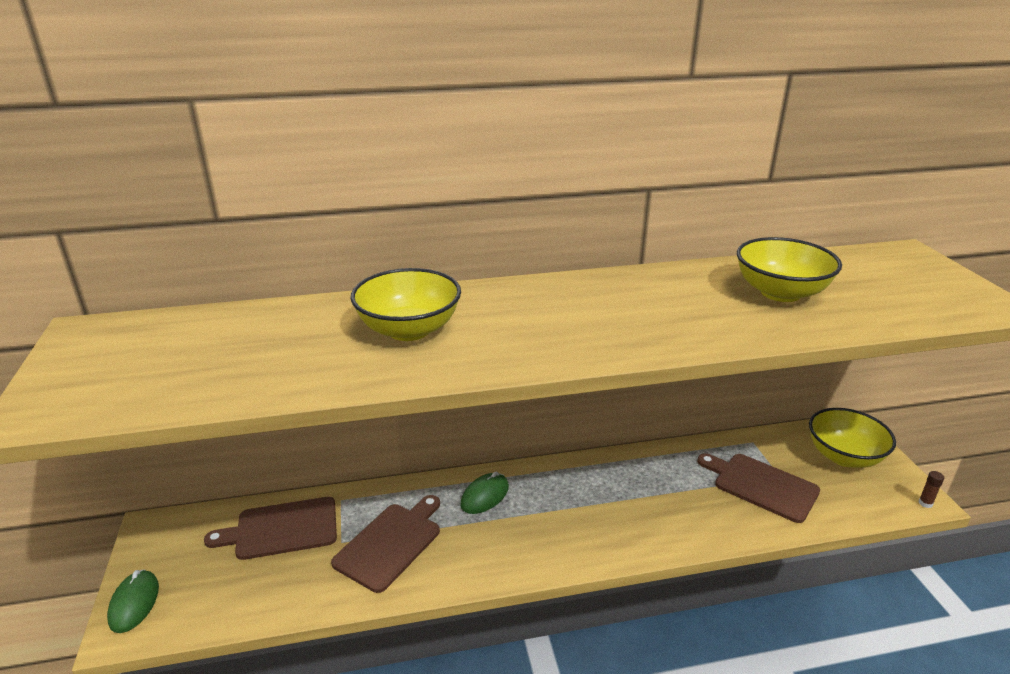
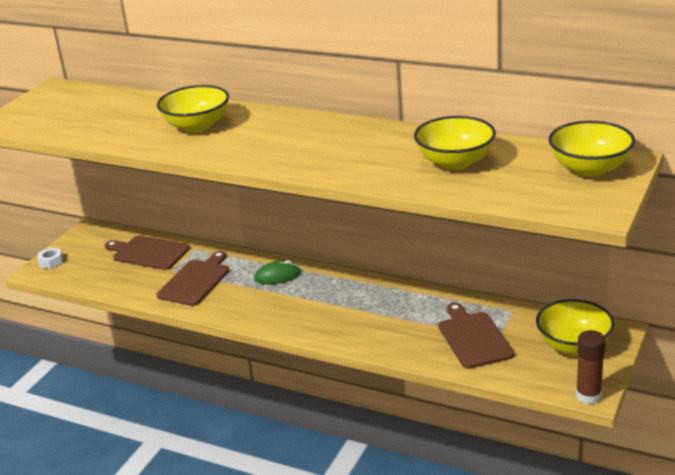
camera: 40 degrees right, 0 degrees up
green mouse [107,570,159,633] -> white nut [37,248,63,269]
brown cutting board [331,495,440,593] -> brown cutting board turned 45 degrees counterclockwise [157,251,229,306]
brown glue stick [919,471,944,508] -> brown glue stick [576,330,606,404], size x2.06
none -> yellow bowl [549,121,635,177]

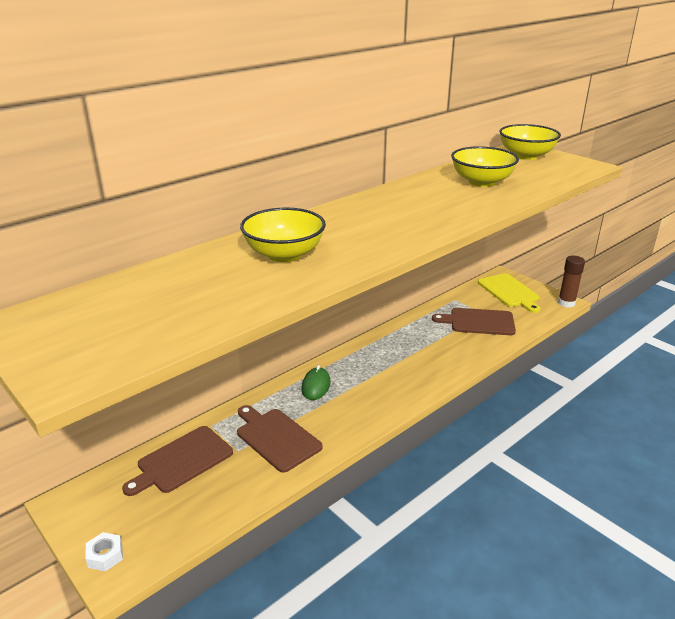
camera: 70 degrees left, 0 degrees up
yellow bowl [536,299,614,355] -> yellow cutting board [478,273,540,313]

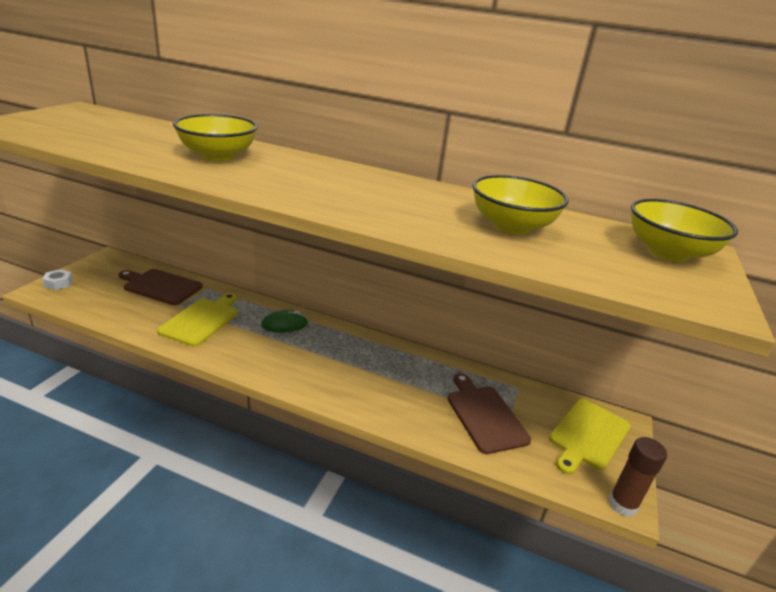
camera: 60 degrees right, 0 degrees up
brown cutting board [237,405,323,473] -> yellow cutting board [157,293,238,347]

